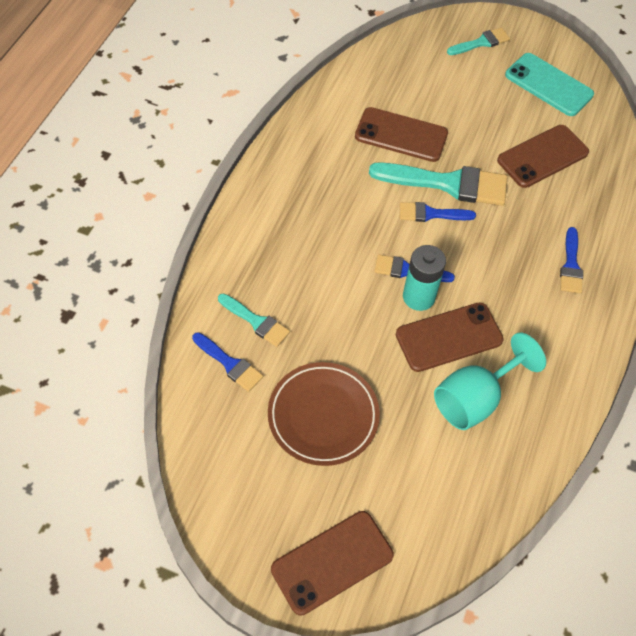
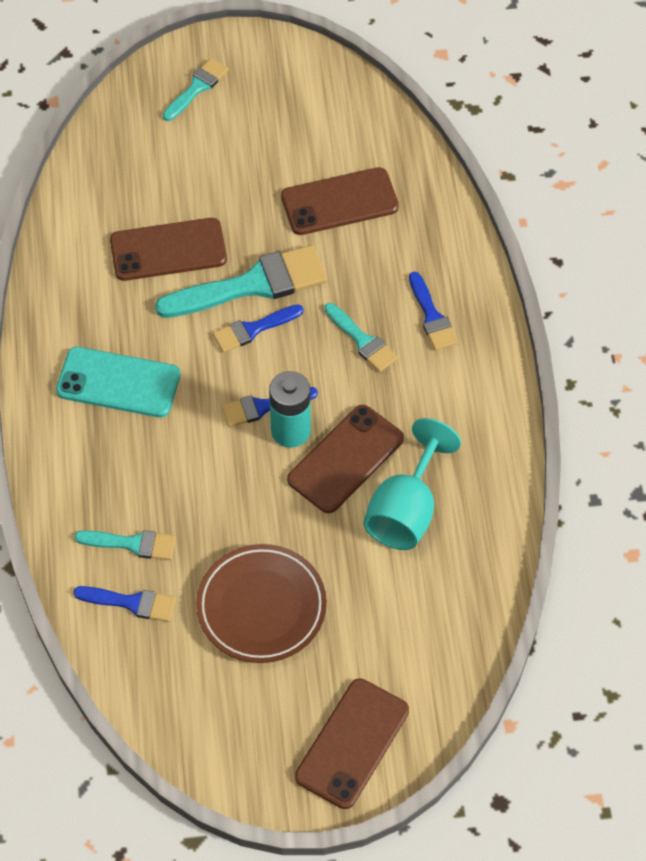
camera: 25 degrees left, 0 degrees up
brown phone [497,125,589,188] -> brown phone turned 45 degrees clockwise [281,167,399,235]
turquoise phone [505,53,594,116] -> turquoise phone moved to [56,347,180,417]
none -> turquoise brush [324,303,398,372]

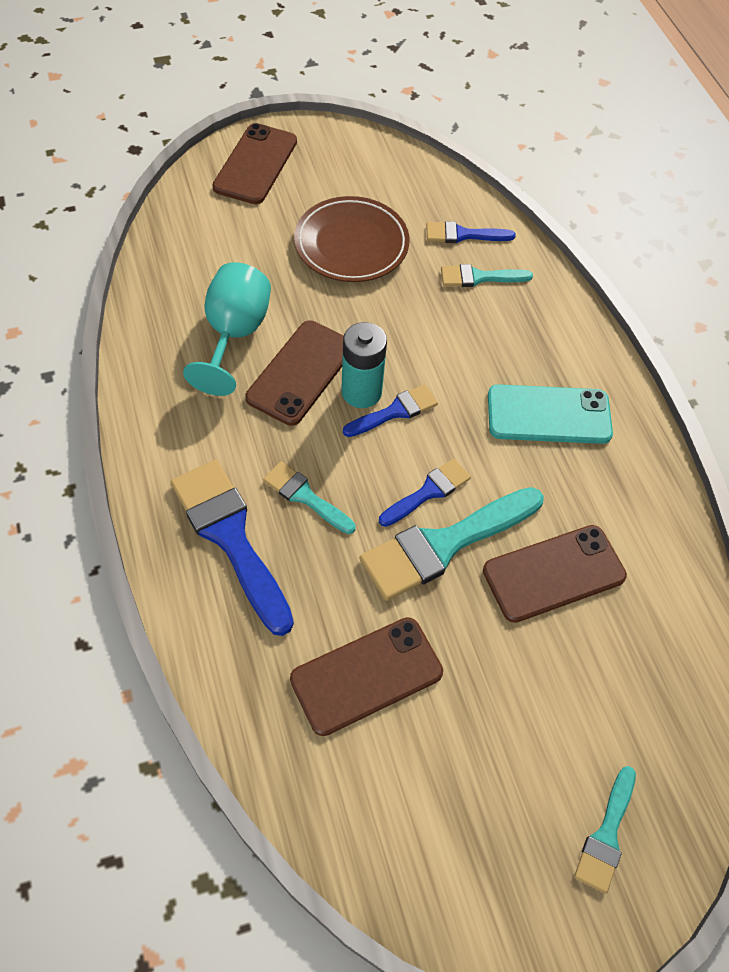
camera: 165 degrees right, 0 degrees up
blue brush [409,272,458,350] -> blue brush [171,460,294,636], size x1.84

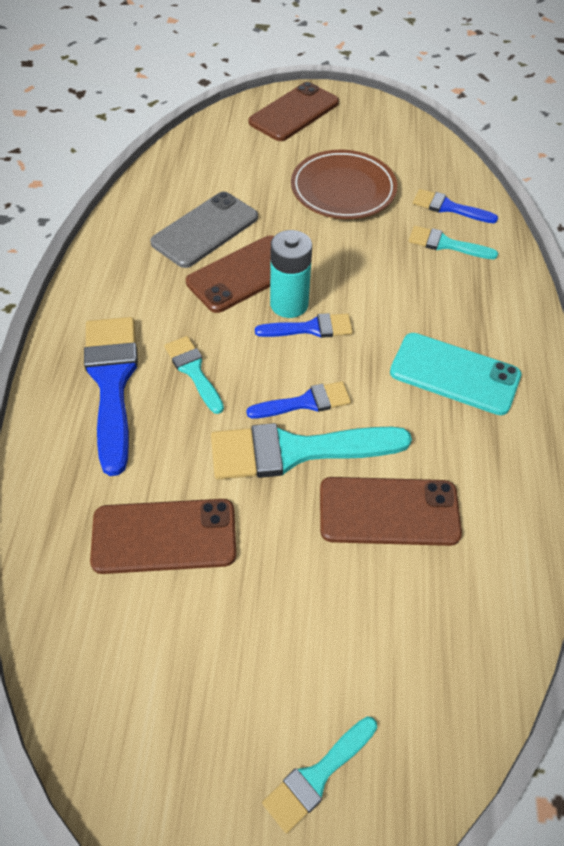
camera: 25 degrees right, 5 degrees down
turquoise goblet [183,262,271,396] -> grey phone [150,192,258,268]

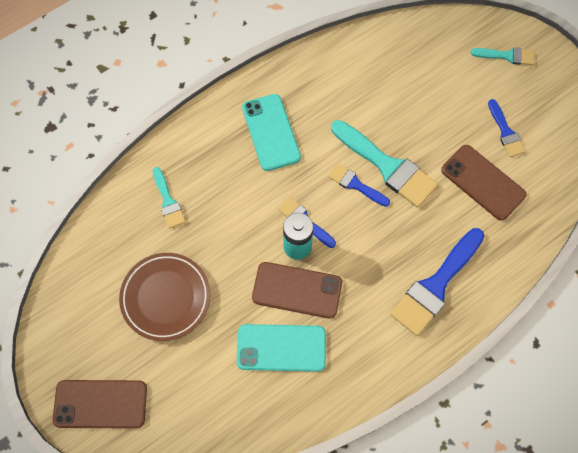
camera: 130 degrees left, 15 degrees up
grey phone [150,192,258,268] -> turquoise phone [237,324,326,372]
turquoise brush [164,336,224,414] -> none
brown phone [320,477,462,546] -> none
blue brush [413,189,498,223] -> blue brush moved to [488,99,526,157]

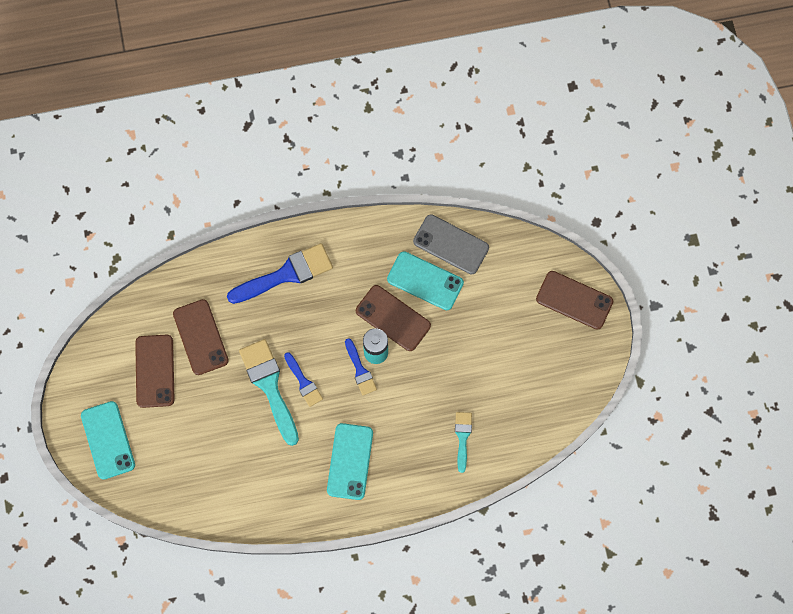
camera: 155 degrees left, 5 degrees up
brown plate [119,253,210,341] -> none
turquoise brush [471,47,534,65] -> turquoise phone [81,401,135,480]
blue brush [488,99,526,157] -> brown phone [135,335,175,408]
none -> grey phone [413,214,489,274]

